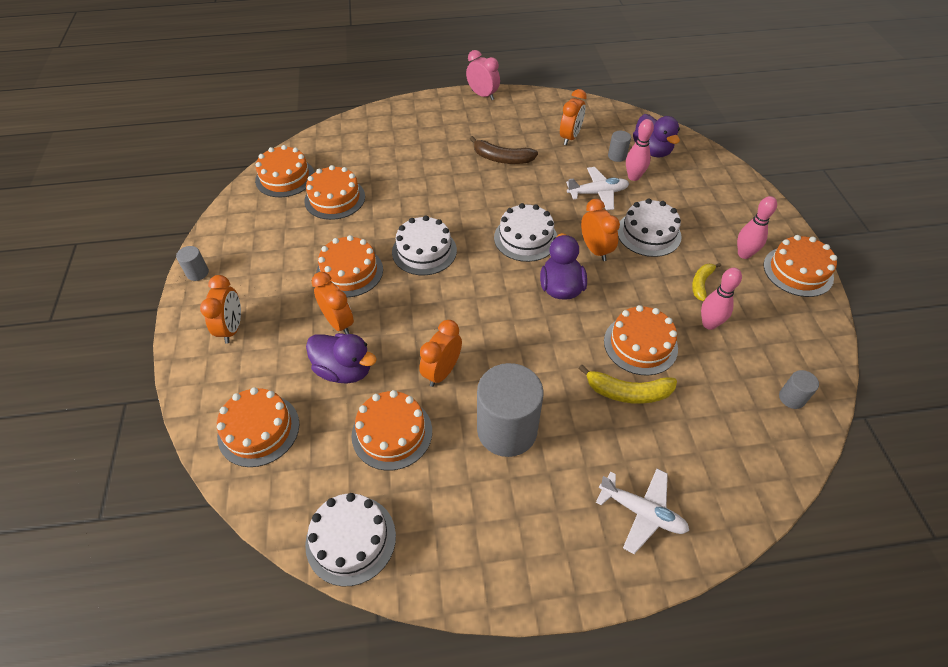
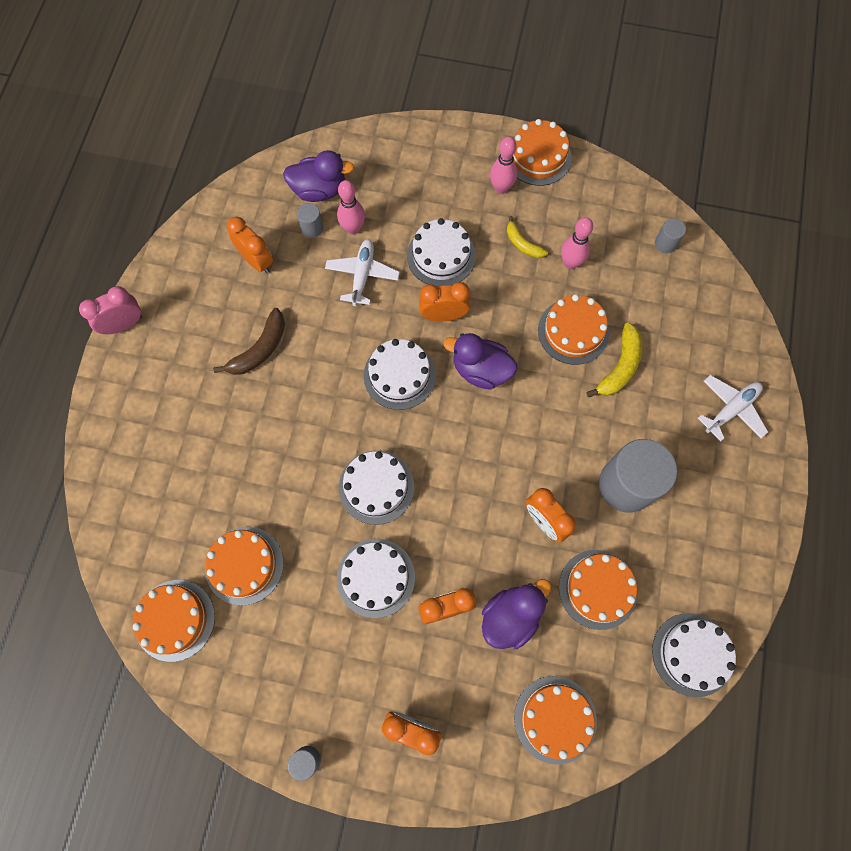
camera: 70 degrees left, 20 degrees up
orange cake [316,235,383,297] -> white cake [337,539,415,618]

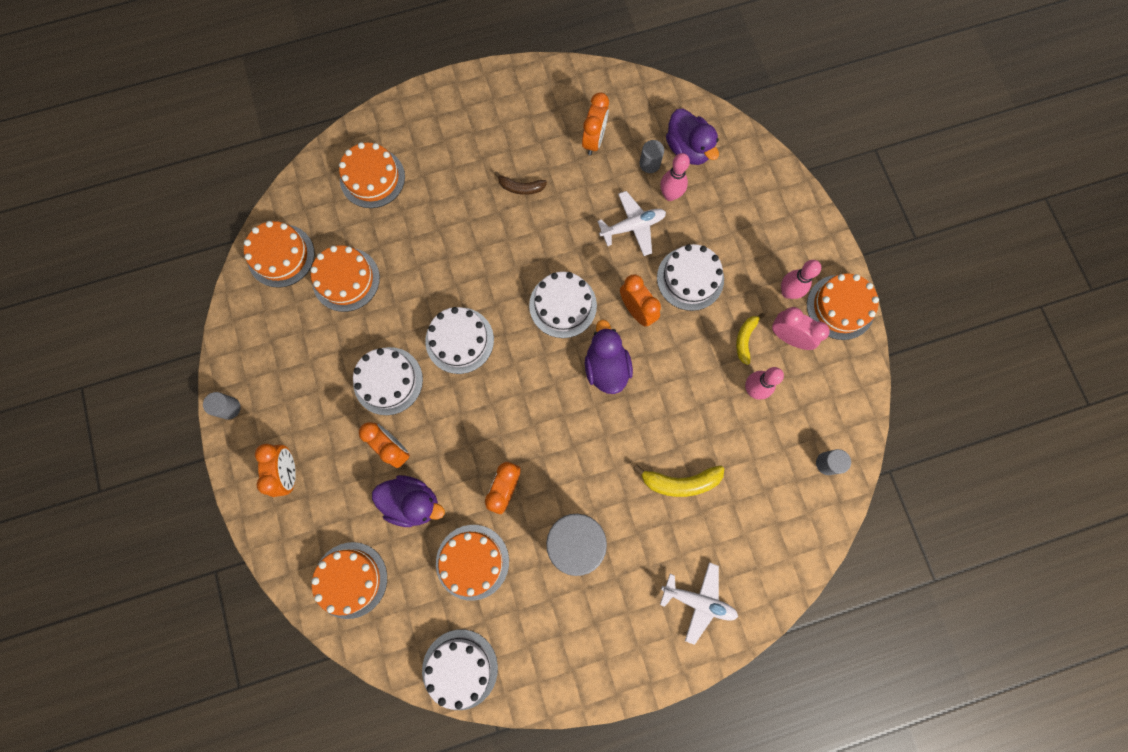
camera: 60 degrees right, 5 degrees up
pink clock [79,286,142,334] -> pink clock moved to [772,307,830,350]
brown banana [213,308,285,375] -> brown banana [494,171,547,195], size x0.65
orange cake [538,294,609,365] -> orange cake moved to [339,142,405,208]

